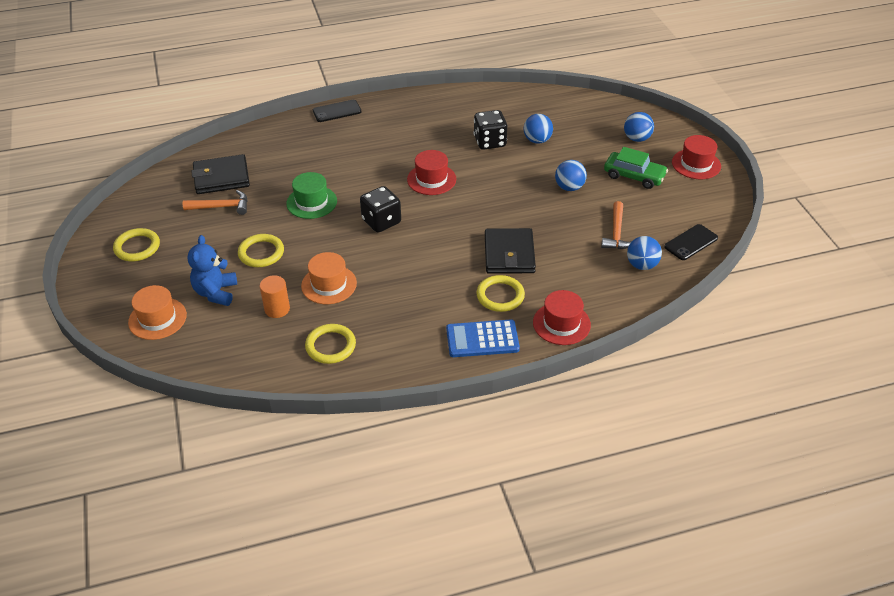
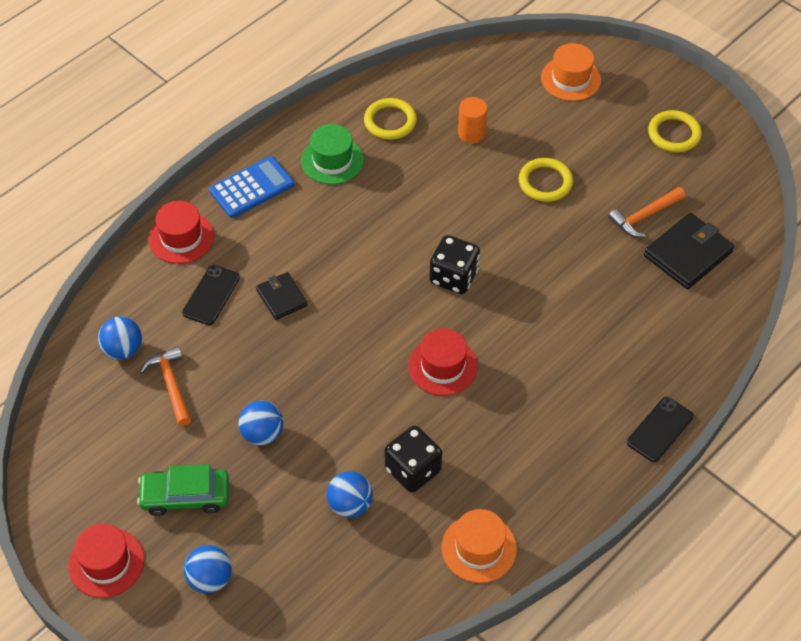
camera: 150 degrees right, 10 degrees up
blue teddy bear [188,235,237,306] -> none
green hat [286,172,337,219] -> green hat moved to [301,124,364,185]
orange hat [301,252,357,304] -> orange hat moved to [442,509,517,583]
yellow ring [476,275,525,312] -> none
black wallet [485,228,536,274] -> black wallet [256,272,307,320], size x0.61
black phone [664,224,718,260] -> black phone moved to [182,265,240,325]

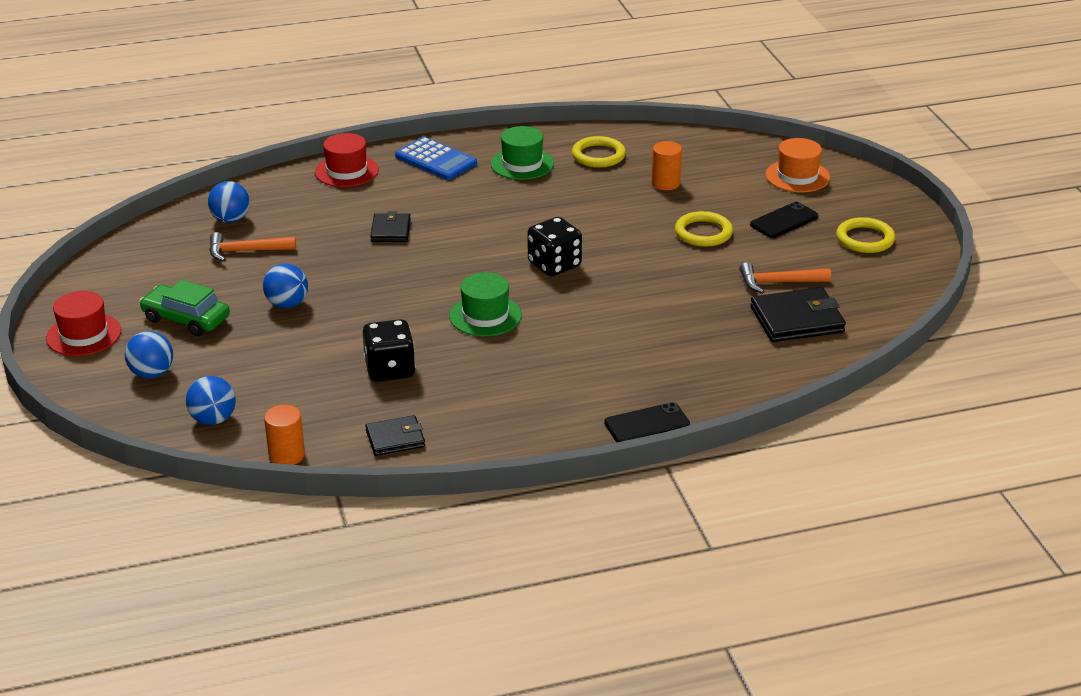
camera: 30 degrees right, 20 degrees down
orange hammer [140,346,191,426] -> orange hammer turned 105 degrees counterclockwise [210,232,296,262]
black phone [182,265,240,325] -> black phone moved to [750,202,819,238]
blue calculator [209,156,294,218] -> blue calculator turned 45 degrees clockwise [395,137,477,180]
blue ball [327,471,373,518] -> blue ball moved to [186,376,236,425]
red hat [408,328,478,396] -> green hat [449,272,522,337]
orange hat [442,509,517,583] -> black wallet [365,415,425,456]
none -> orange cylinder [264,405,305,465]

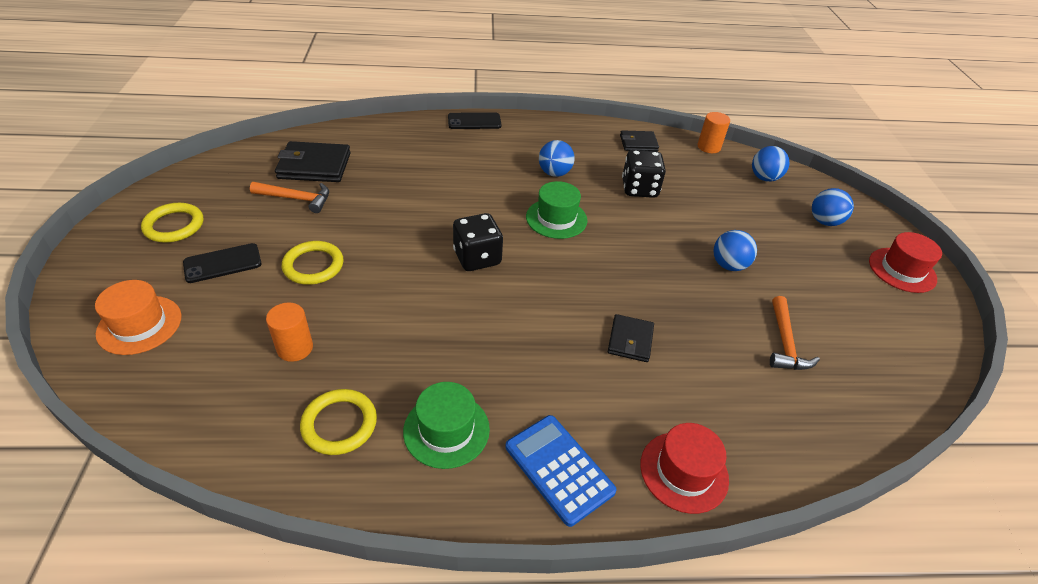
camera: 170 degrees left, 10 degrees up
green car [139,280,230,336] -> none
blue ball [208,181,250,223] -> blue ball moved to [539,140,575,177]
orange hammer [210,232,296,262] -> orange hammer turned 90 degrees clockwise [770,296,820,370]

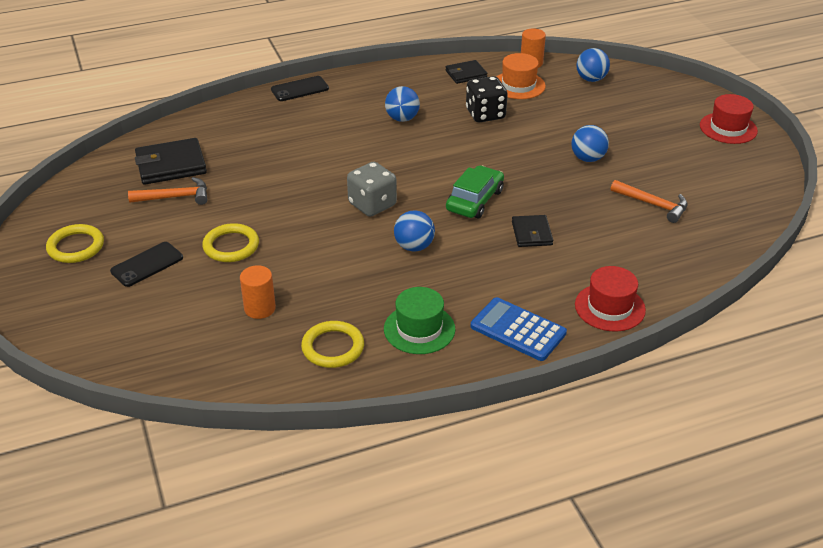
camera: 15 degrees left, 5 degrees down
orange hat [95,280,182,355] -> orange hat moved to [497,53,546,99]
black dice [453,213,503,271] -> grey dice [347,162,397,217]
green hat [526,181,587,239] -> none
orange hammer [770,296,820,370] -> orange hammer turned 45 degrees counterclockwise [611,180,688,223]
blue ball [812,188,854,226] -> blue ball moved to [394,210,435,252]
none -> green car [446,165,504,218]

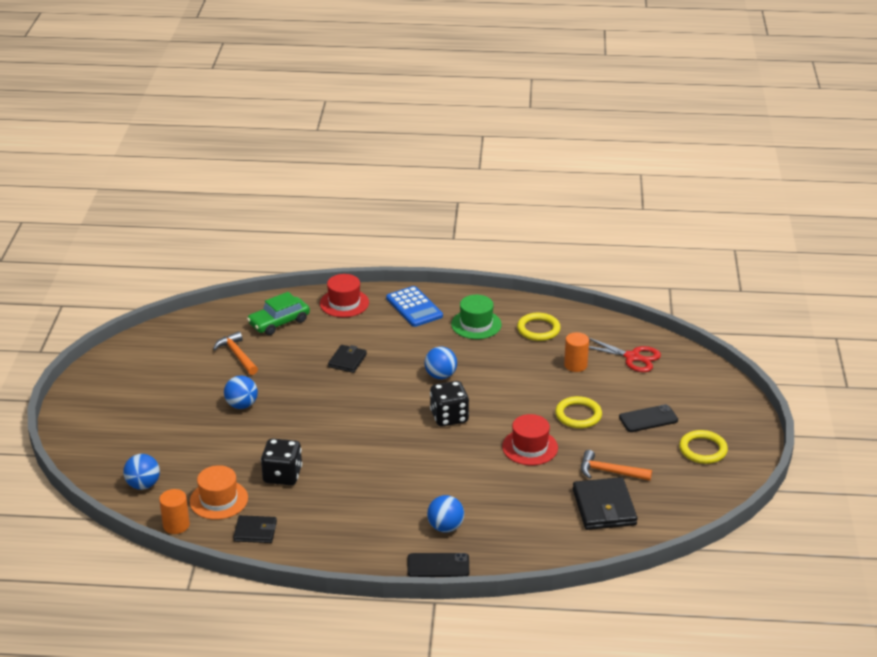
camera: 155 degrees left, 5 degrees down
black wallet [135,138,207,185] -> black wallet turned 75 degrees clockwise [573,477,638,530]
grey dice [347,162,397,217] -> black dice [430,381,469,427]
blue ball [385,86,420,122] -> blue ball moved to [427,495,464,532]
green car [446,165,504,218] -> green car moved to [247,292,310,335]
red hat [700,94,758,144] -> red hat moved to [502,414,558,465]
none -> red scissors [588,337,661,372]

